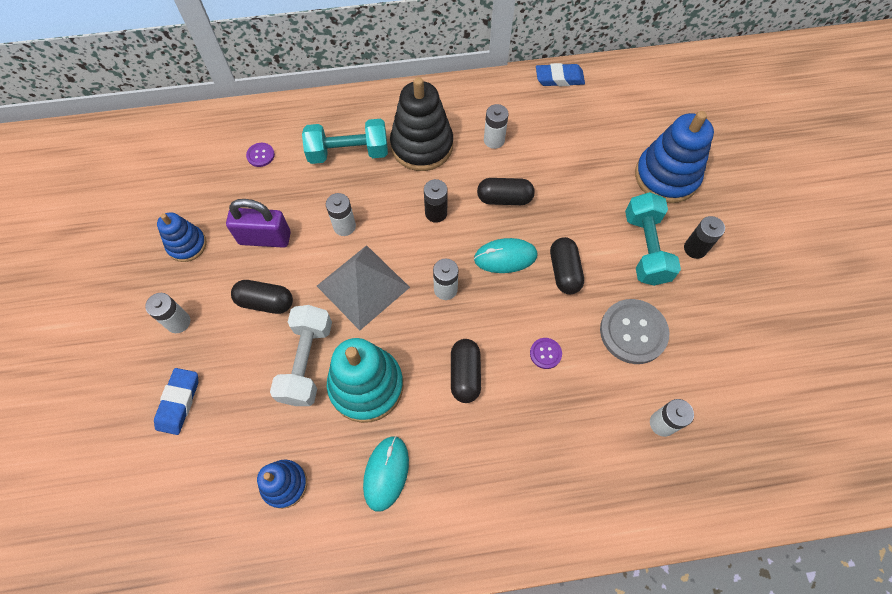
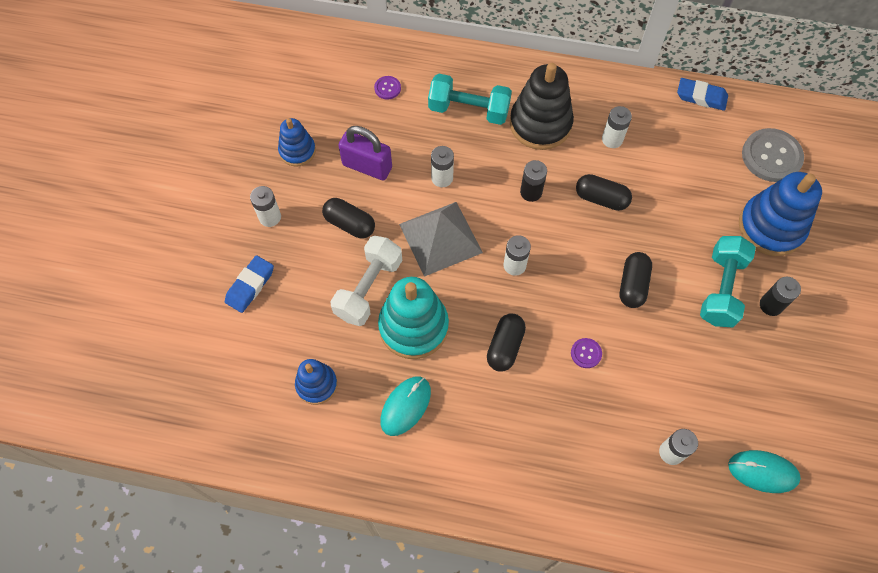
camera: 20 degrees right, 0 degrees up
turquoise mouse [474,238,537,273] -> turquoise mouse moved to [728,450,801,493]
grey button [600,299,669,364] -> grey button moved to [742,128,804,182]

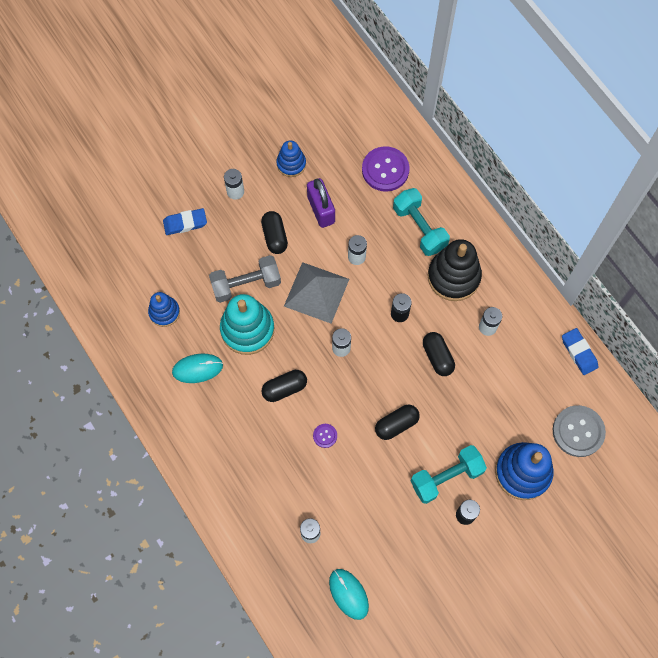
camera: 45 degrees right, 5 degrees up
white dumbbell [330,236,402,326] -> grey dumbbell [209,255,281,303]
purple button [374,76,401,99] -> purple button [362,146,410,192], size x2.13

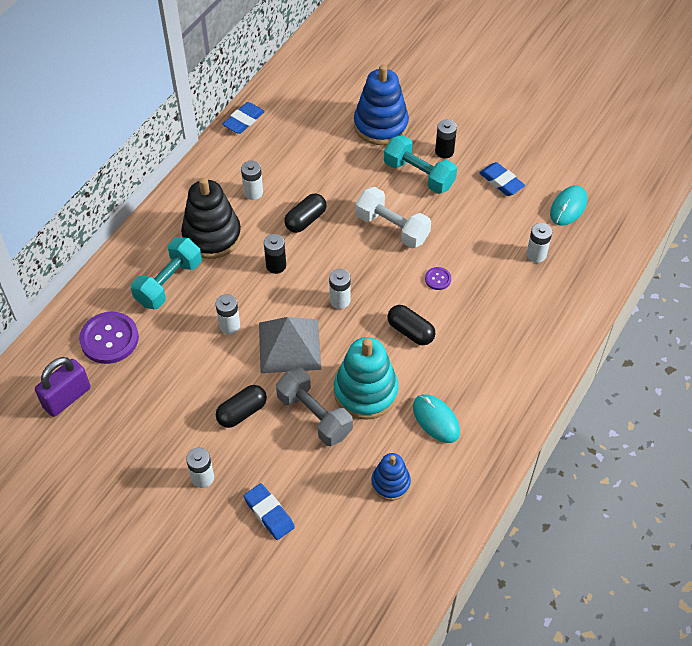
camera: 115 degrees left, 15 degrees down
blue stacking toy [276,141,306,177] -> none
purple padlock [307,178,335,228] -> purple padlock moved to [35,357,91,417]
black capsule [375,405,420,440] -> white dumbbell [356,187,431,248]
grey button [553,405,606,457] -> none
none -> blue eraser [479,162,525,196]

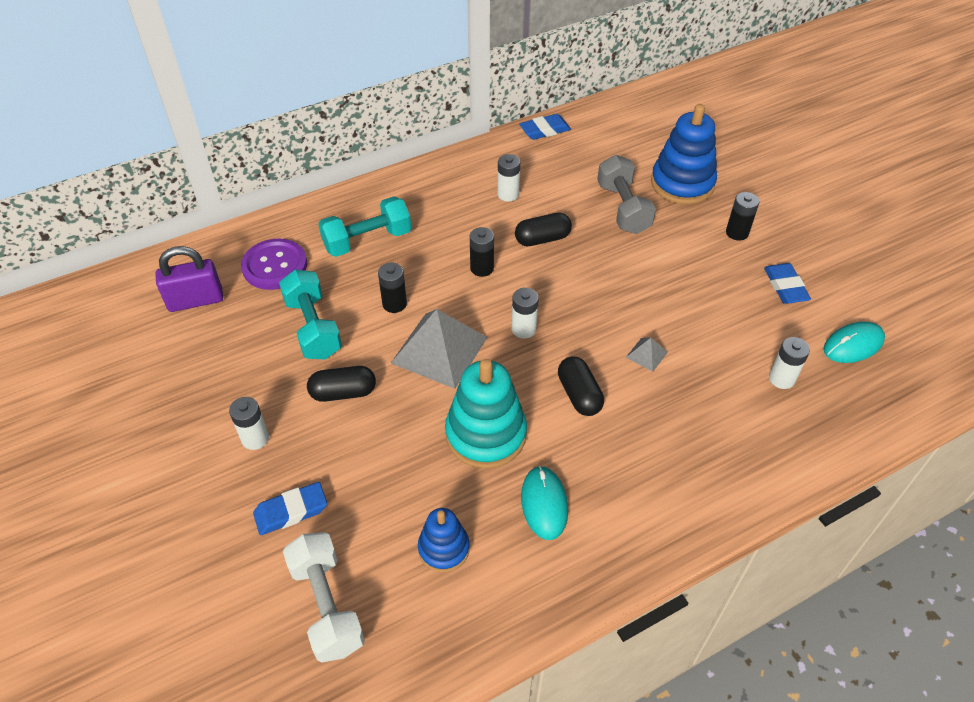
camera: 30 degrees right, 5 degrees down
black stacking toy [181,177,241,259] -> none
white battery [215,294,240,334] -> black battery [378,263,407,313]
blue eraser [244,483,295,540] -> blue eraser turned 75 degrees clockwise [253,482,327,535]
grey dumbbell [276,368,353,446] -> grey dumbbell moved to [597,155,656,234]
white dumbbell [356,187,431,248] -> white dumbbell moved to [283,532,365,663]
turquoise dumbbell [384,135,457,194] -> turquoise dumbbell moved to [279,269,342,360]
purple button [425,267,451,290] -> grey pyramid [626,338,668,372]

